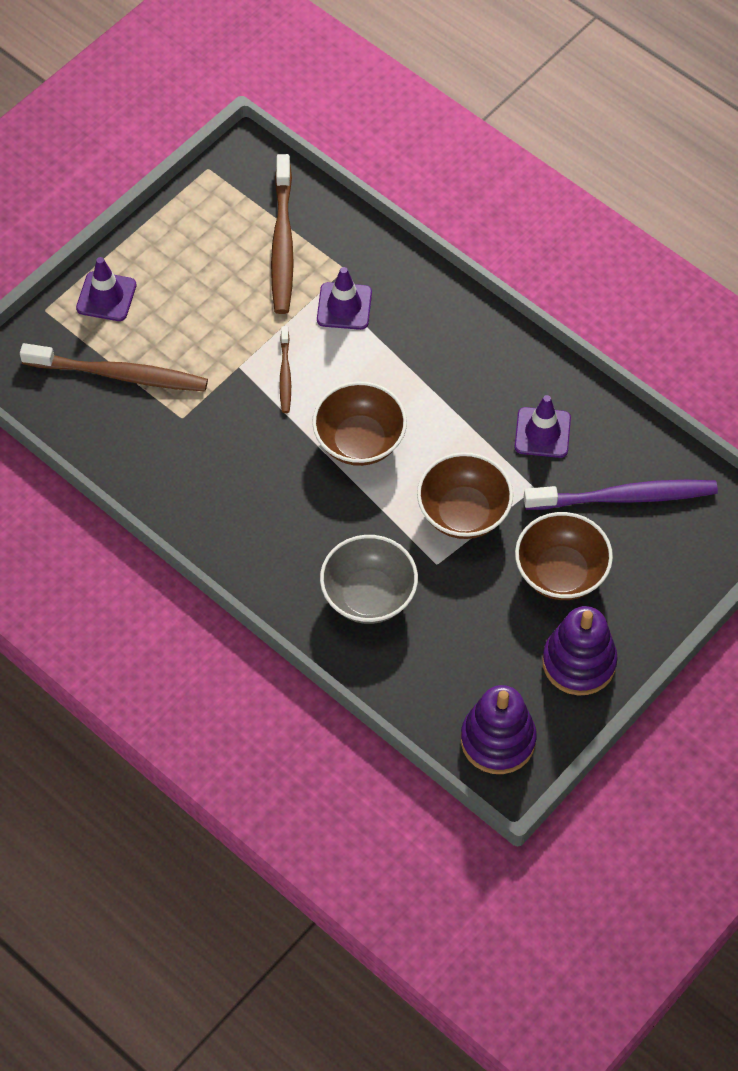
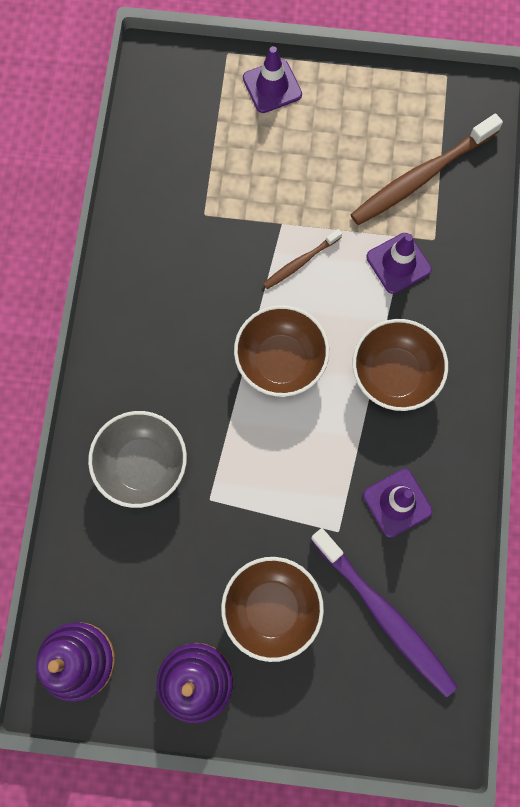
camera: 55 degrees right, 15 degrees up
brown toothbrush [20,343,208,391] -> none
brown bowl [417,452,513,539] -> brown bowl moved to [353,319,448,411]

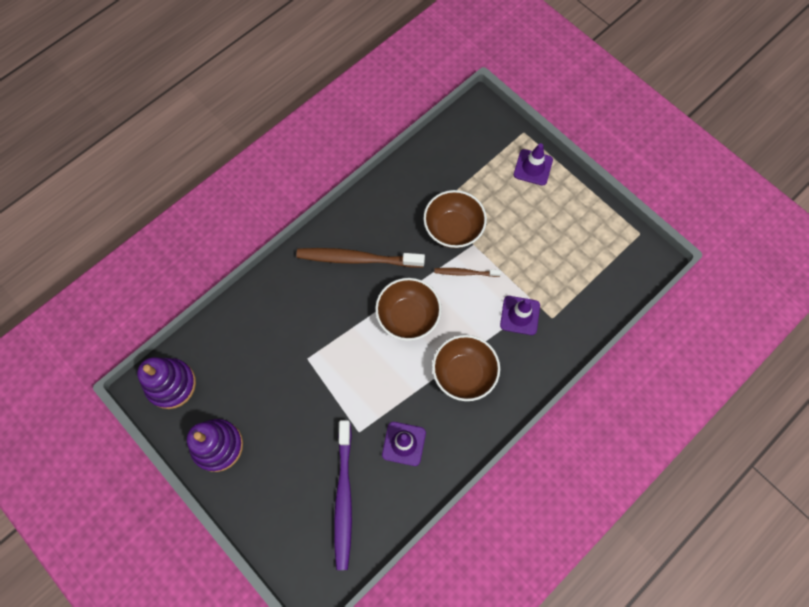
camera: 40 degrees right, 5 degrees down
grey bowl [88,411,187,508] -> none
brown bowl [221,557,324,662] -> brown bowl moved to [424,190,487,248]
brown toothbrush [350,114,503,225] -> brown toothbrush moved to [296,248,425,268]

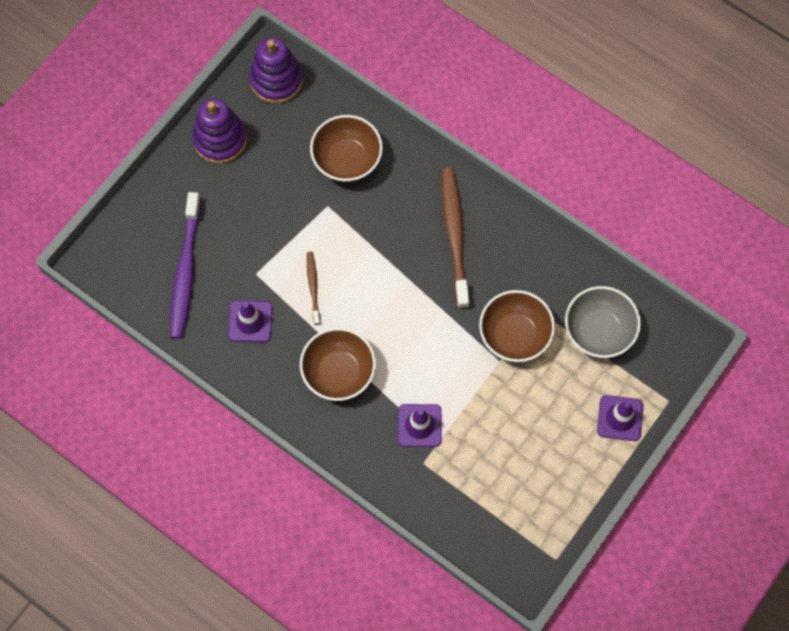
camera: 80 degrees right, 0 degrees up
purple toothbrush [334,420,352,570] -> purple toothbrush turned 75 degrees counterclockwise [170,192,201,339]
brown bowl [375,278,442,341] -> brown bowl moved to [310,115,383,182]
brown toothbrush [434,268,501,277] -> brown toothbrush moved to [307,252,320,325]
none -> grey bowl [565,286,641,358]

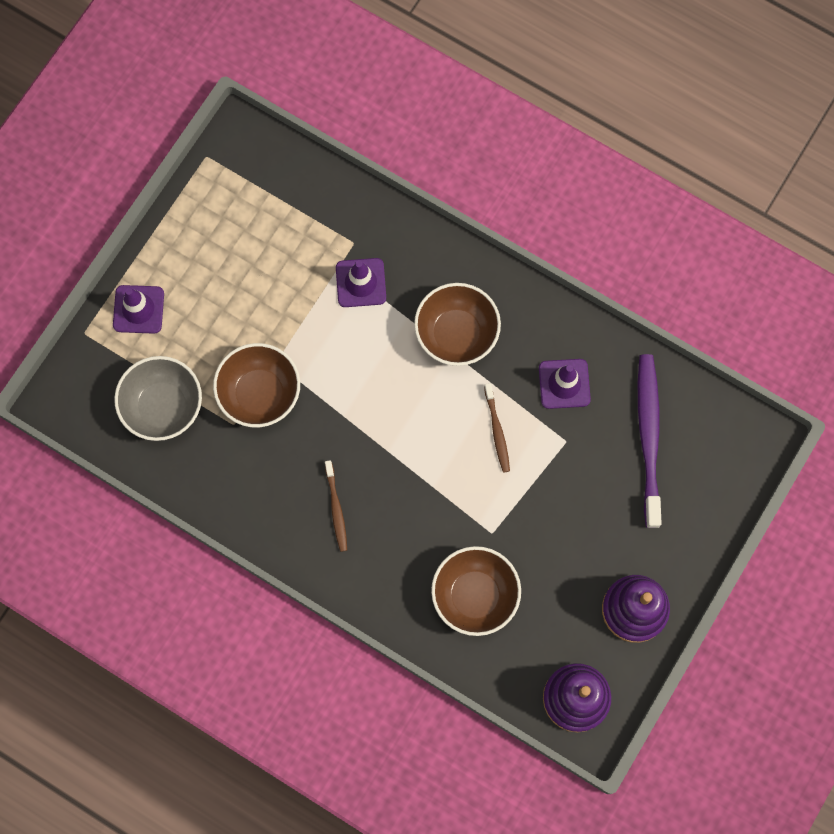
camera: 175 degrees right, 5 degrees up
brown toothbrush [442,168,469,309] -> brown toothbrush [325,460,347,552], size x0.51

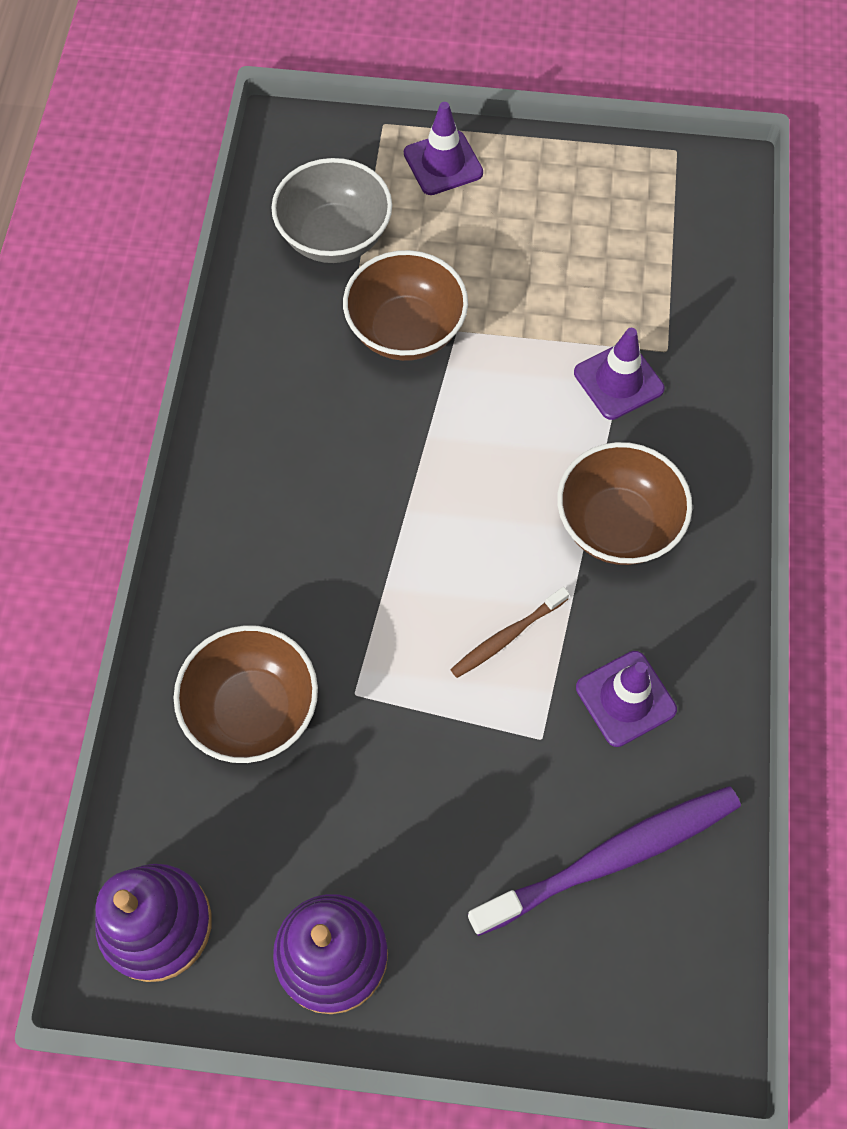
camera: 65 degrees right, 10 degrees down
brown toothbrush [325,460,347,552] -> none

